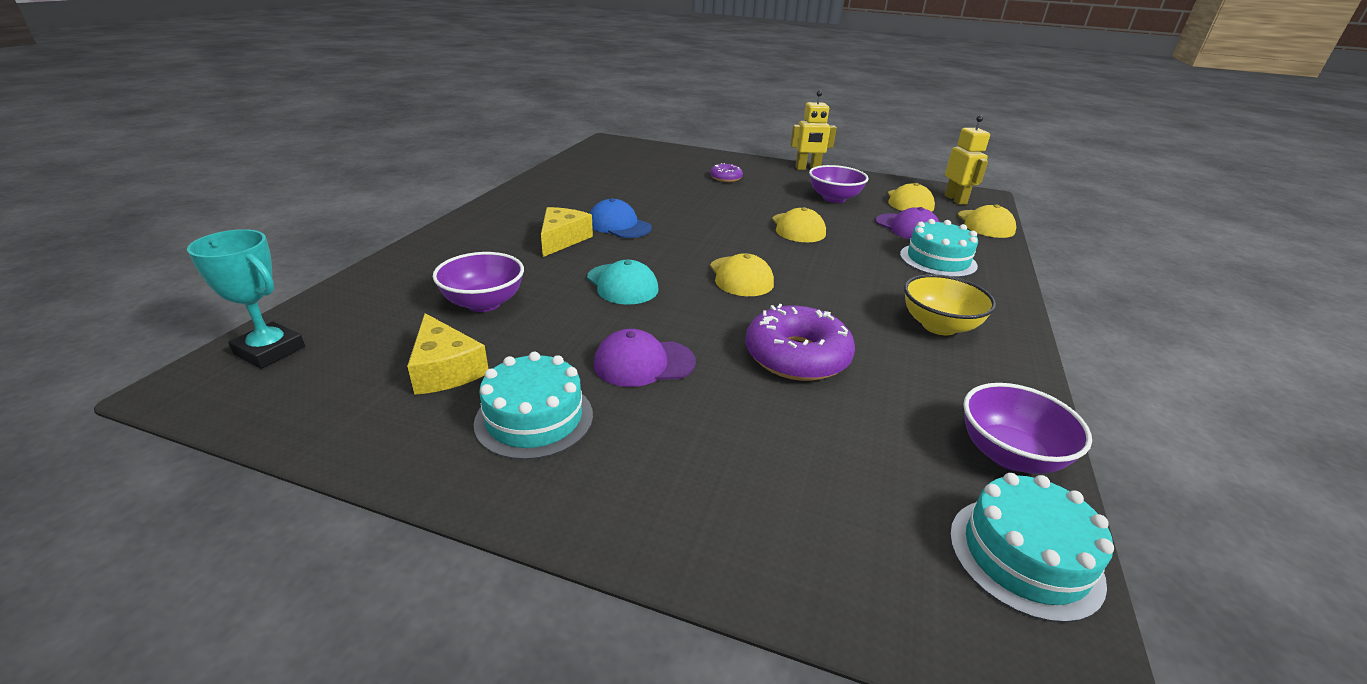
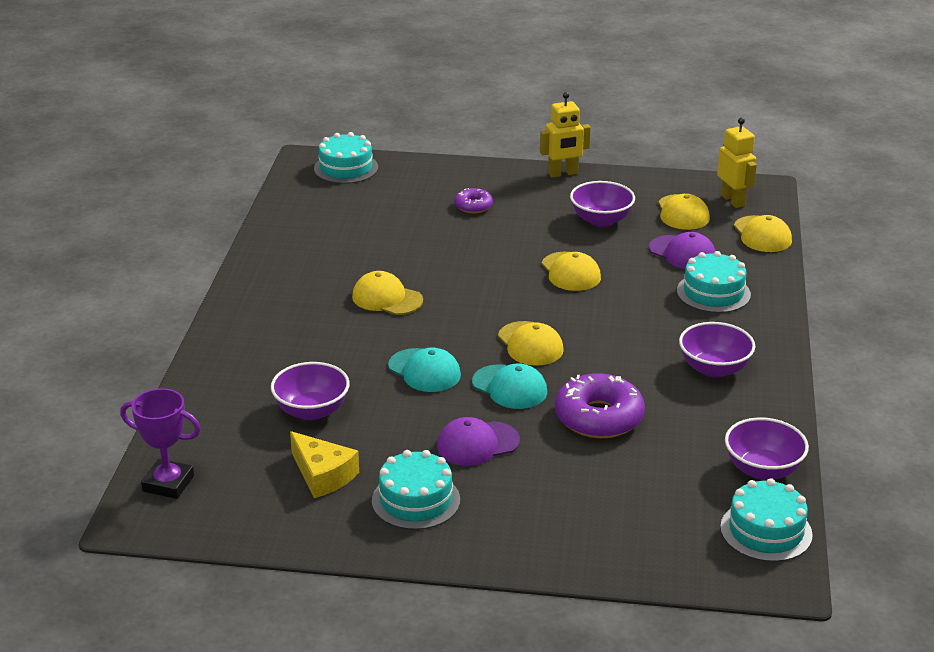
camera: 10 degrees left, 0 degrees up
turquoise trophy [187,229,305,369] -> purple trophy [120,388,200,499]
yellow cheese [541,207,593,257] -> none
blue cap [590,198,652,238] -> yellow cap [352,271,423,315]
yellow bowl [904,274,996,335] -> purple bowl [679,322,756,378]
none -> turquoise cake [314,132,378,184]
none -> turquoise cap [472,363,547,409]

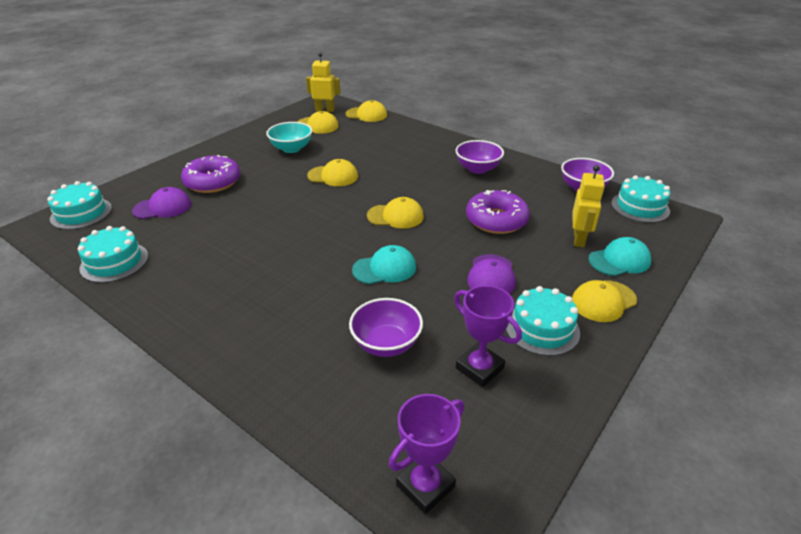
camera: 60 degrees left, 5 degrees up
yellow cheese [290,431,359,498] -> purple trophy [454,285,522,387]
yellow cap [352,271,423,315] -> yellow cap moved to [572,280,637,322]
purple donut [455,188,493,213] -> purple donut [181,155,240,193], size x1.89
turquoise cap [472,363,547,409] -> turquoise cap moved to [589,237,651,276]
yellow robot [540,92,591,178] -> yellow robot moved to [572,165,605,247]
purple bowl [570,181,635,227] -> turquoise bowl [266,122,312,153]
purple cap [649,232,715,269] -> purple cap moved to [132,187,191,219]
turquoise cake [677,251,751,313] -> turquoise cake moved to [78,226,148,283]

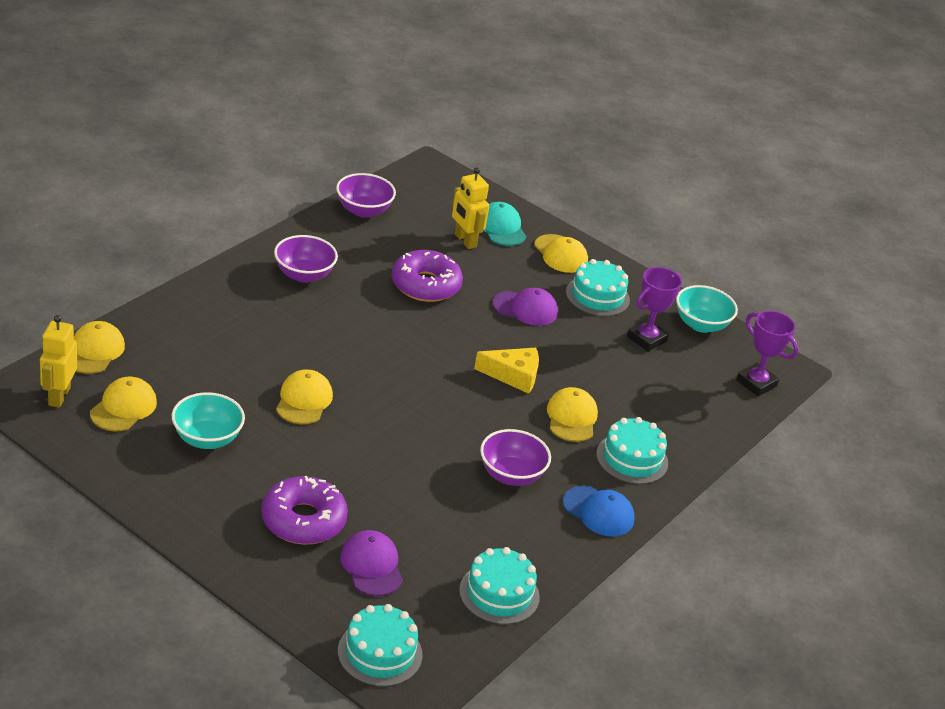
camera: 95 degrees left, 0 degrees up
purple bowl [349,298,423,357] -> purple bowl moved to [480,429,551,486]
turquoise cap [352,245,416,284] -> yellow cheese [474,348,539,394]
yellow cap [367,197,424,229] -> yellow cap moved to [547,387,598,442]
yellow robot [572,165,605,247] -> yellow robot turned 135 degrees counterclockwise [452,167,489,249]
turquoise cake [611,175,671,223] -> turquoise cake moved to [596,417,668,484]
none -> blue cap [563,486,635,537]
none -> turquoise bowl [676,285,738,333]

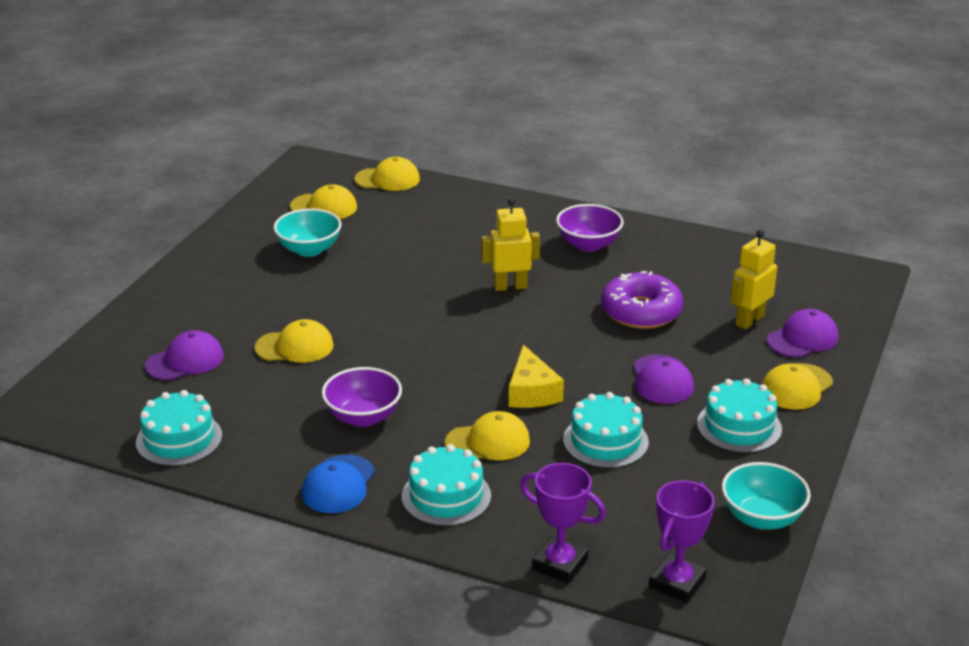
camera: 80 degrees right, 5 degrees down
yellow robot [40,315,77,408] -> yellow robot moved to [481,198,540,291]
purple donut [261,476,348,545] -> none
yellow cap [276,369,333,424] -> yellow cap moved to [255,319,334,363]
purple bowl [336,173,396,218] -> none
turquoise cake [338,604,423,687] -> turquoise cake moved to [563,392,649,468]
turquoise cap [483,202,526,246] -> purple cap [767,309,839,358]
purple trophy [627,267,682,352] -> purple trophy moved to [520,463,606,584]

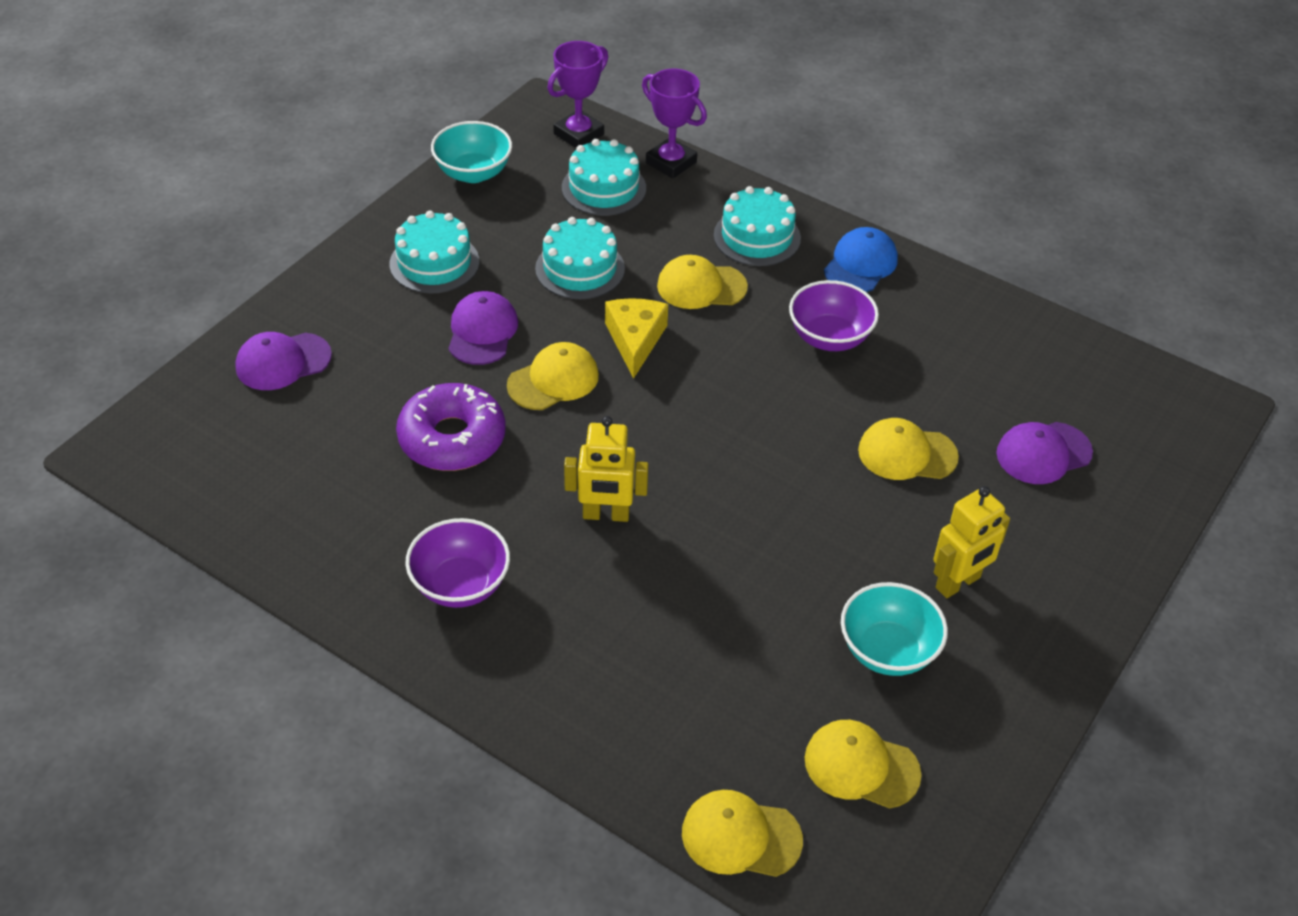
camera: 170 degrees left, 15 degrees up
turquoise cake [136,390,222,466] -> turquoise cake moved to [562,139,646,216]
yellow robot [731,230,777,329] -> yellow robot moved to [933,486,1010,598]
yellow cap [762,363,833,410] -> yellow cap moved to [507,342,599,410]

